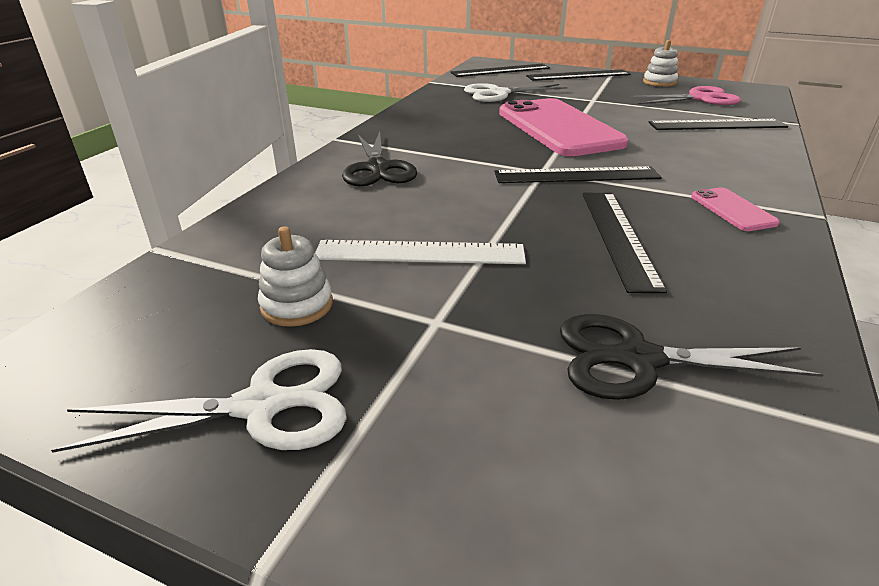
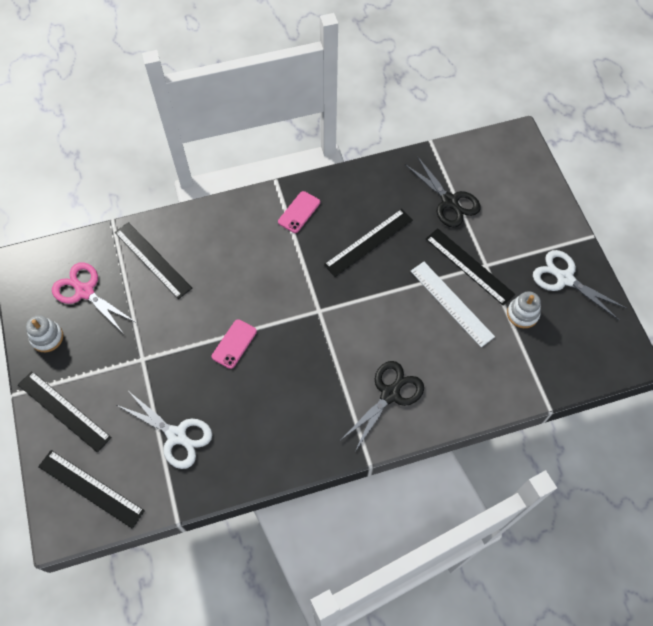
camera: 130 degrees left, 30 degrees up
black ruler [494,166,662,183] -> black ruler moved to [426,228,515,306]
pink phone [499,98,628,156] -> pink phone [212,319,257,369], size x0.43

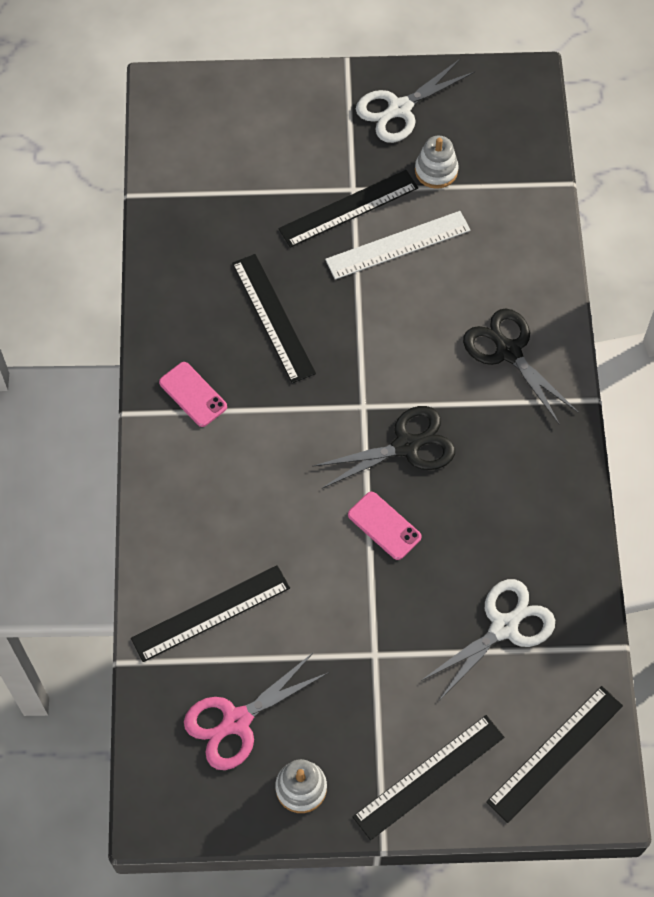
camera: 75 degrees left, 0 degrees up
black scissors [405,156,481,228] -> black scissors moved to [312,406,455,488]

